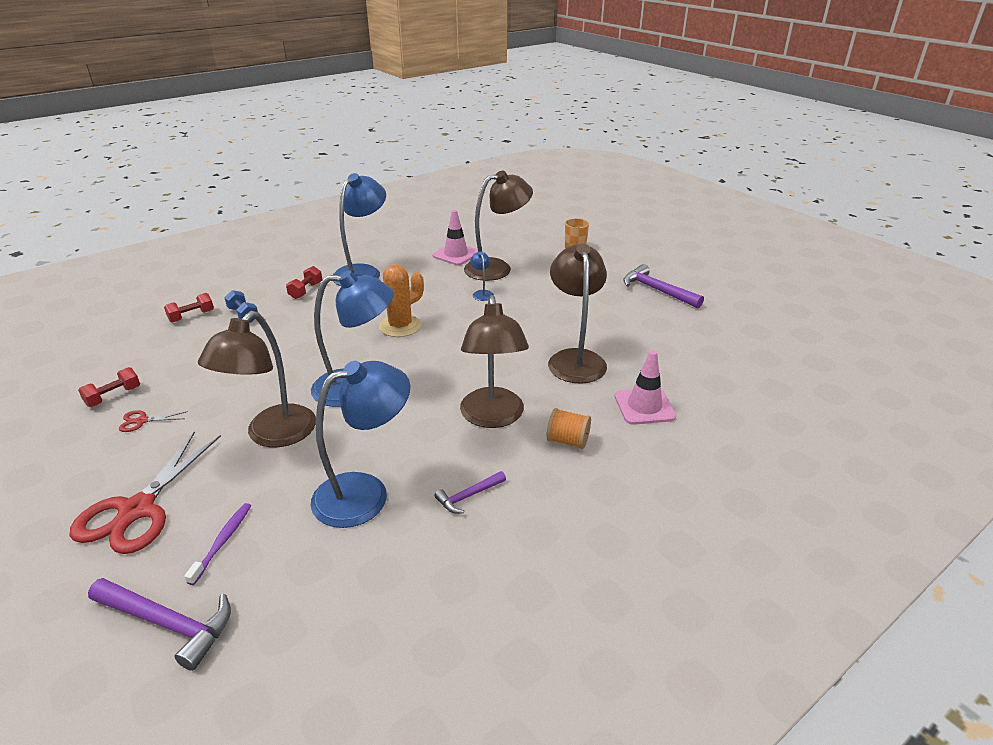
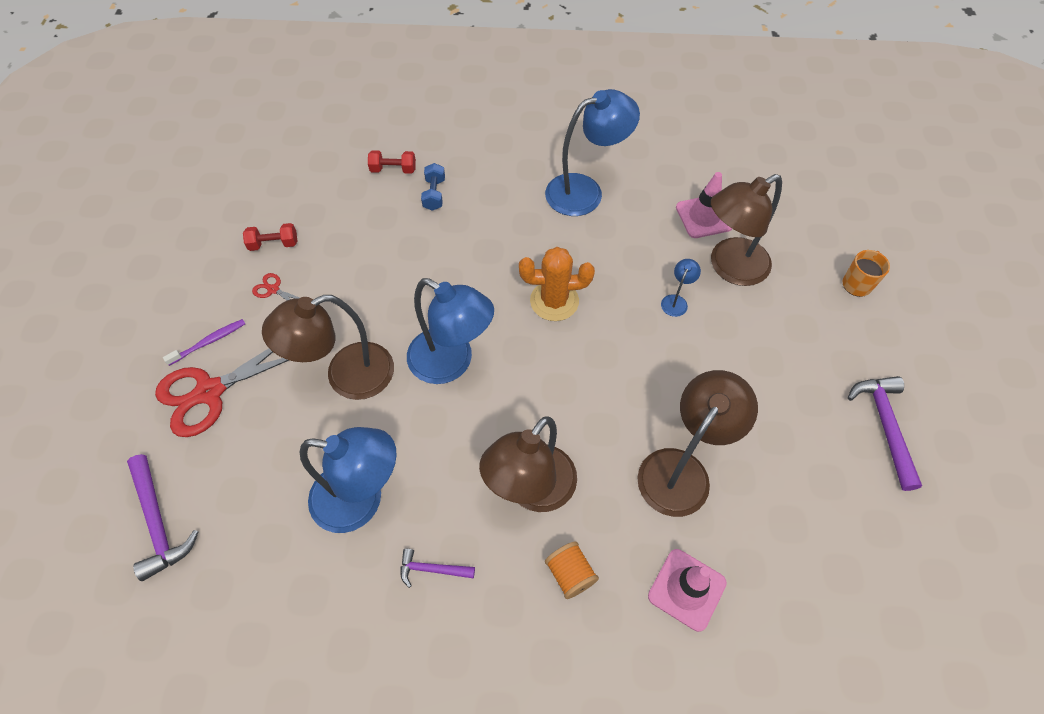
camera: 40 degrees right, 25 degrees up
purple toothbrush [184,503,251,585] -> purple toothbrush moved to [163,319,245,366]
red dumbbell [286,266,322,299] -> none
brown lamp [464,171,533,281] -> brown lamp turned 135 degrees clockwise [711,174,782,286]

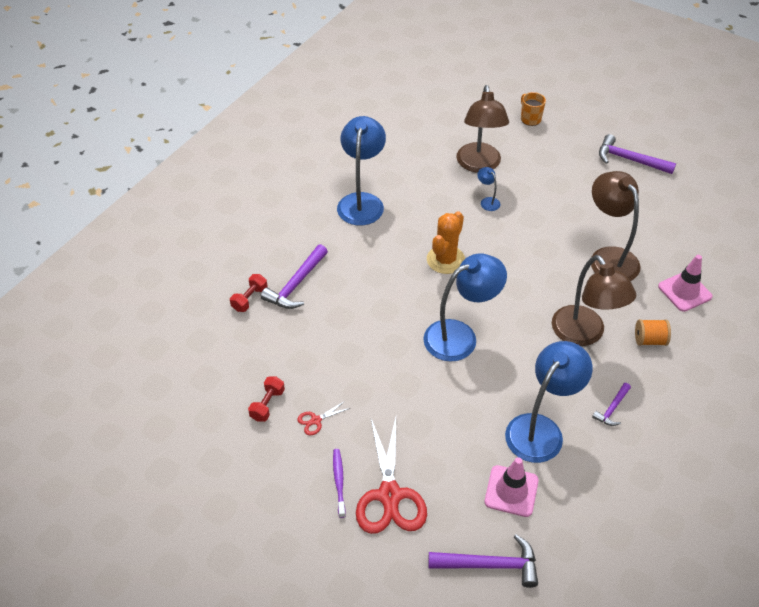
camera: 60 degrees left, 10 degrees down
brown lamp [262,295,394,400] -> none
blue dumbbell [421,163,445,211] -> purple hammer [261,244,328,309]
pink traffic cone [676,172,732,238] -> pink traffic cone moved to [484,457,539,517]

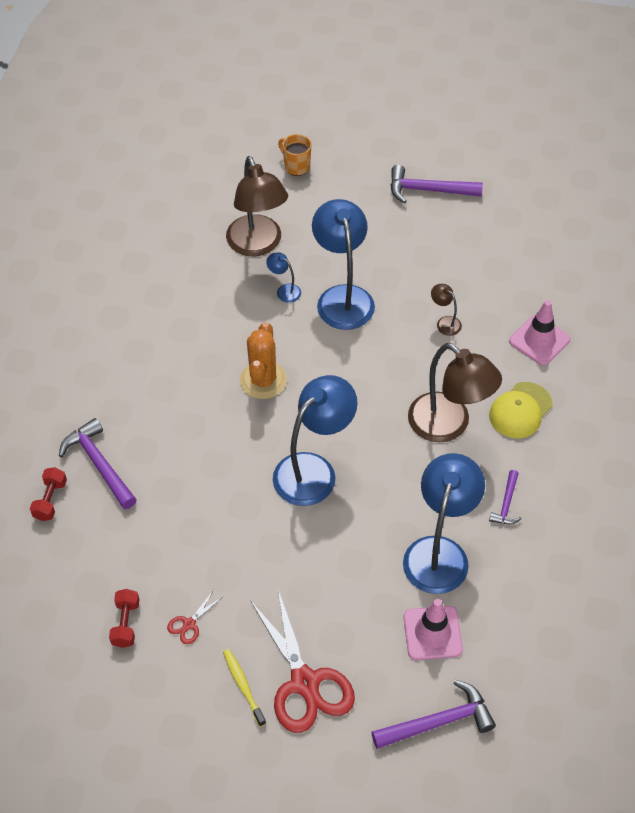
camera: 20 degrees left, 5 degrees up
purple hammer [261,244,328,309] -> purple hammer turned 135 degrees clockwise [59,418,137,509]
purple toothbrush [333,449,346,518] -> yellow toothbrush [223,649,266,727]
blue lamp [337,116,386,226] -> blue lamp moved to [312,199,375,330]
brown lamp [591,171,641,281] -> brown lamp [431,284,462,336], size x0.43
orange spool [635,319,671,346] -> yellow cap [489,382,552,438]

